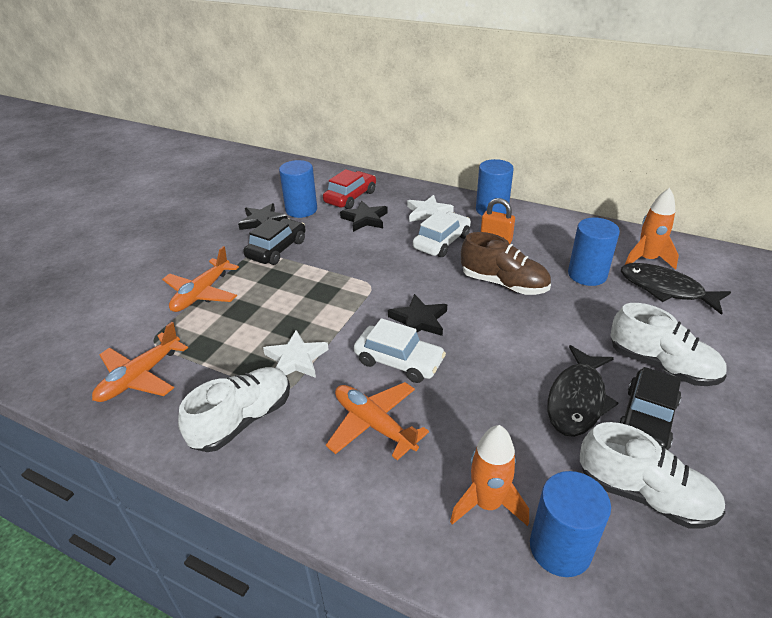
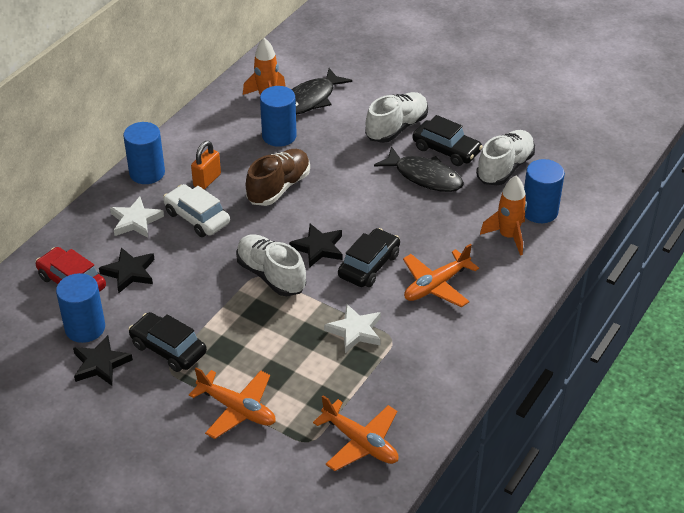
camera: 85 degrees left, 5 degrees up
white shoe [178,367,290,452] -> white shoe moved to [236,234,306,296]
white car [354,318,446,383] -> black car [338,228,400,287]

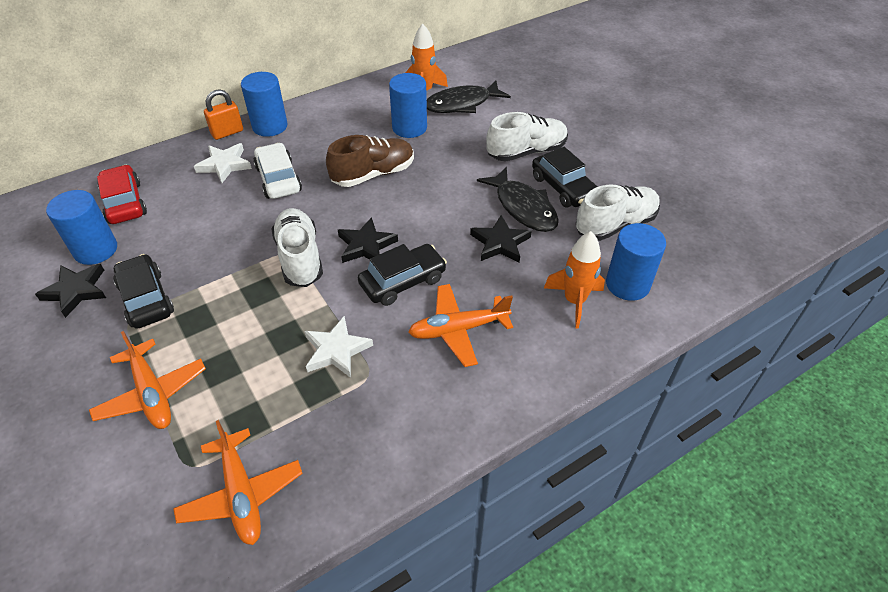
camera: 25 degrees right, 5 degrees up
black star [99,248,155,293] -> black star moved to [470,215,532,263]
orange padlock [191,141,221,190] -> orange padlock moved to [204,89,243,140]

